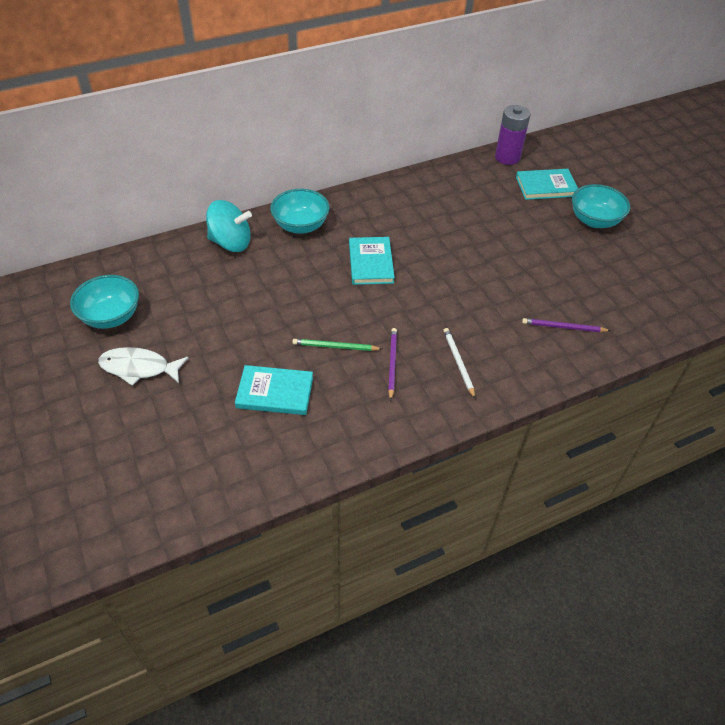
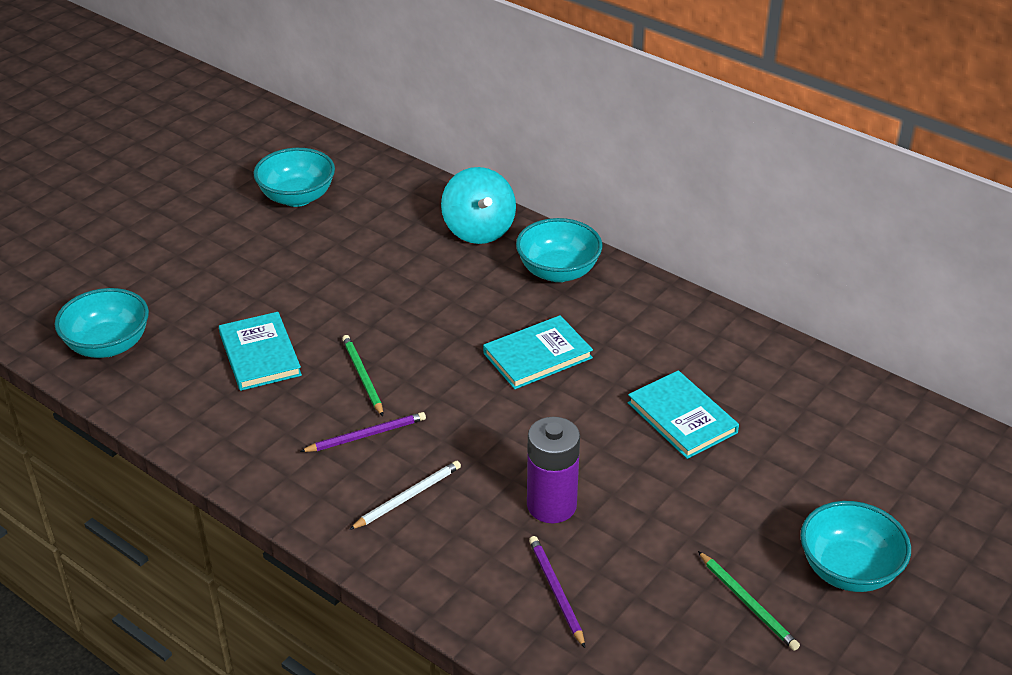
camera: 65 degrees right, 10 degrees down
white fish [98,347,188,386] -> none
purple battery [495,105,530,165] -> purple battery moved to [527,417,580,523]
turquoise book [516,169,578,200] -> turquoise book moved to [628,370,739,459]
none -> turquoise bowl [54,288,149,358]
none -> green pencil [698,551,800,651]

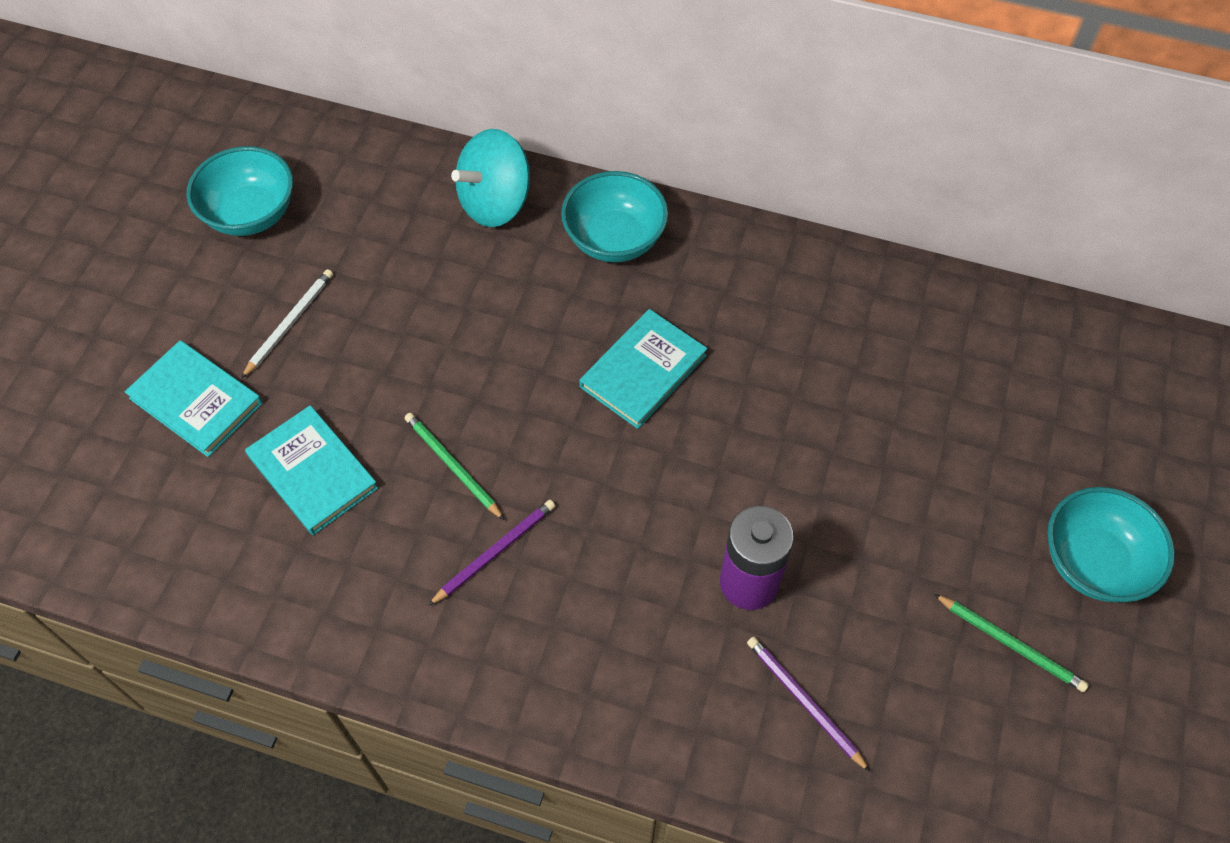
camera: 20 degrees left, 20 degrees up
turquoise bowl [54,288,149,358] -> none
white pencil [349,461,461,530] -> white pencil moved to [241,269,333,379]
turquoise spinning top [441,167,516,244] -> turquoise spinning top turned 90 degrees clockwise [451,129,530,227]
turquoise book [628,370,739,459] -> turquoise book moved to [125,340,262,457]

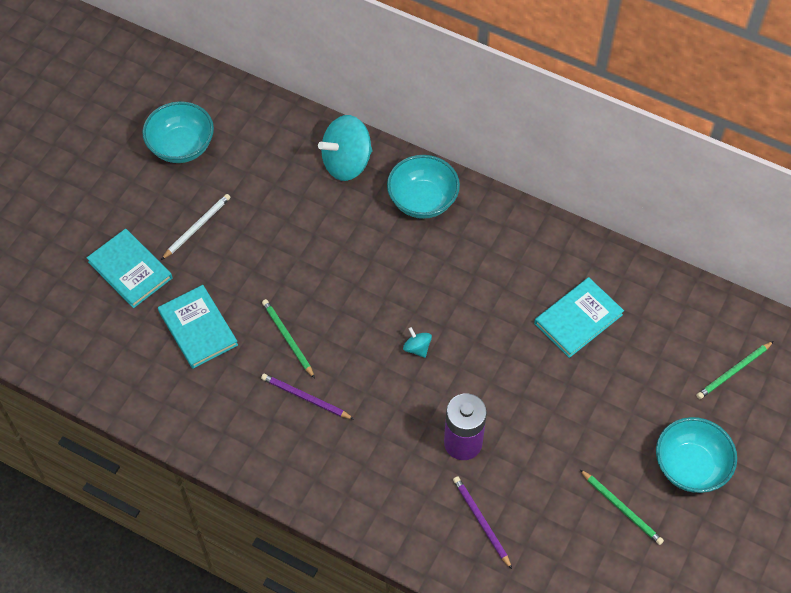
camera: 10 degrees right, 0 degrees up
purple pencil [428,500,555,606] -> purple pencil turned 120 degrees counterclockwise [261,374,354,419]
turquoise book [579,309,707,429] -> turquoise book moved to [534,277,624,358]
none -> turquoise spinning top [403,327,432,358]
none -> green pencil [696,341,774,399]

